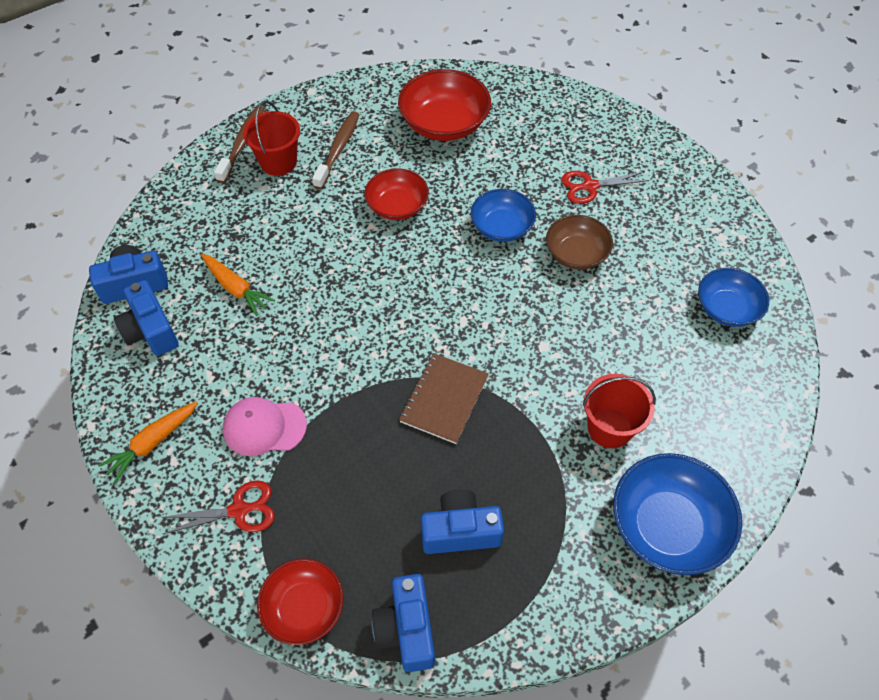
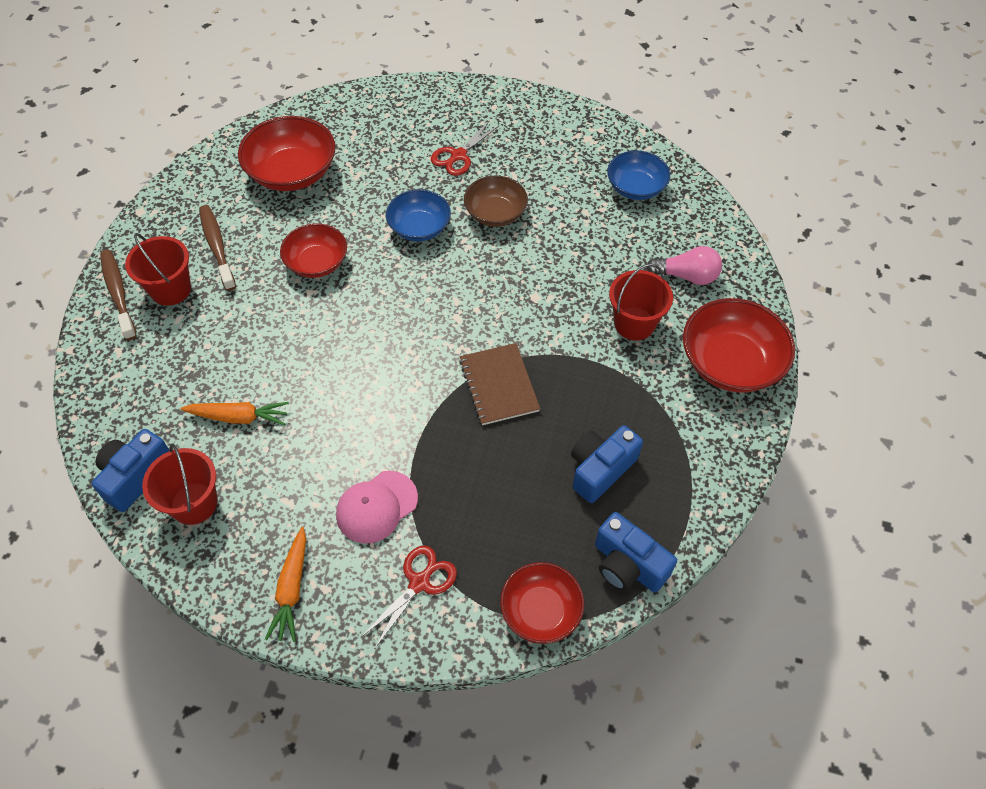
camera: 40 degrees left, 0 degrees up
blue camera [114,280,179,356] -> red bucket [142,444,217,525]
blue bowl [613,453,742,575] -> red bowl [683,298,795,393]
none -> pink light bulb [646,246,722,285]

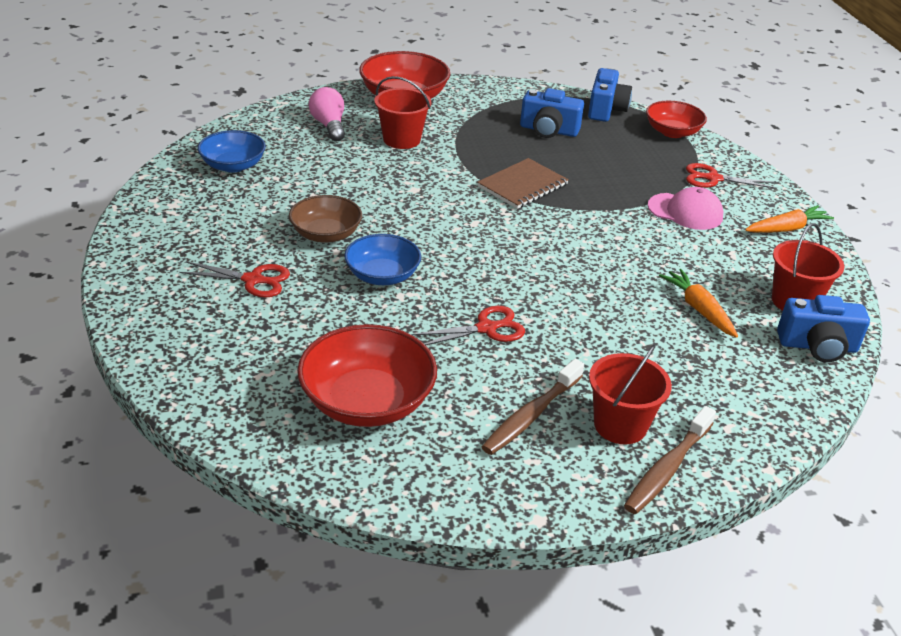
camera: 120 degrees left, 20 degrees down
red bowl [280,224,347,278] -> red scissors [411,306,525,345]

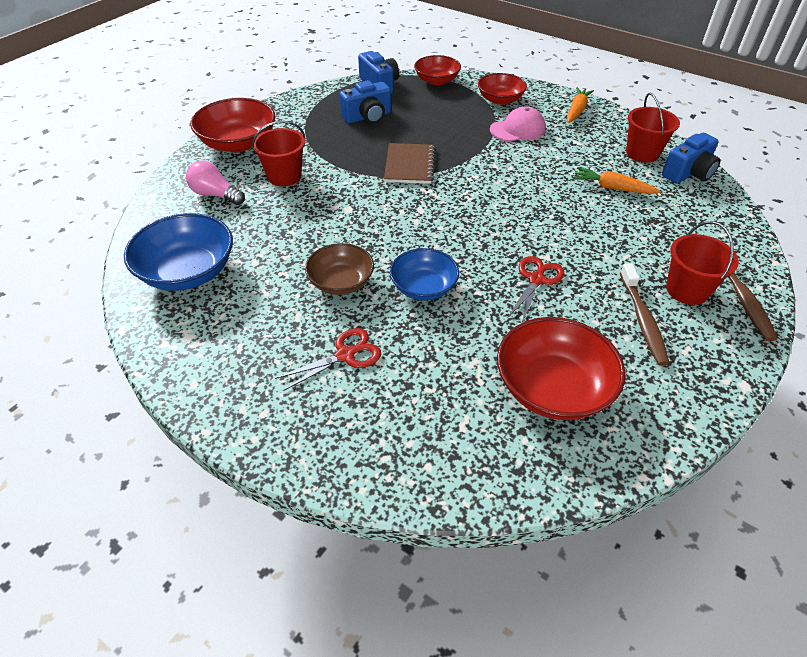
camera: 40 degrees left, 10 degrees up
blue bowl [198,130,266,173] -> blue bowl [124,213,233,291], size x1.54
red scissors [686,163,777,189] -> red bowl [478,73,527,105]

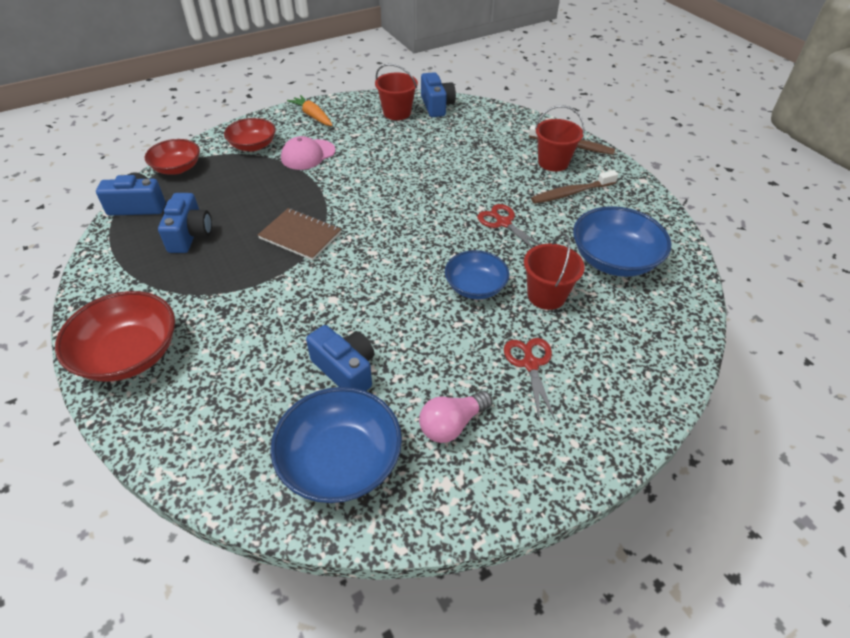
camera: 65 degrees left, 0 degrees up
pink light bulb [186,161,245,205] -> pink light bulb moved to [419,391,492,443]
red bucket [252,121,305,186] -> red bucket moved to [524,233,585,310]
brown bowl [305,243,374,295] -> none
pink cap [490,107,546,142] -> pink cap turned 135 degrees counterclockwise [281,136,335,170]
red bowl [497,317,625,420] -> blue bowl [573,206,671,277]
orange carrot [573,167,661,194] -> none
brown toothbrush [620,263,669,366] -> brown toothbrush turned 135 degrees clockwise [531,170,618,204]
none -> blue camera [306,325,374,391]

